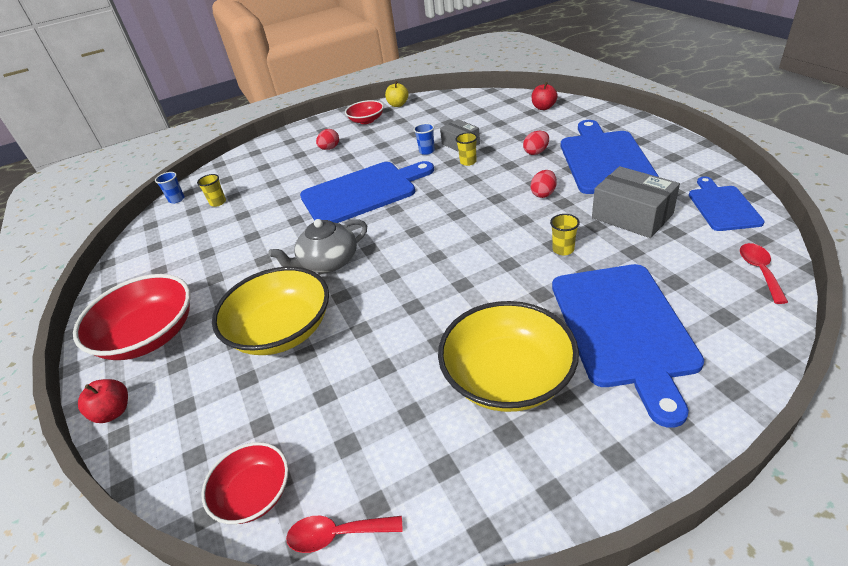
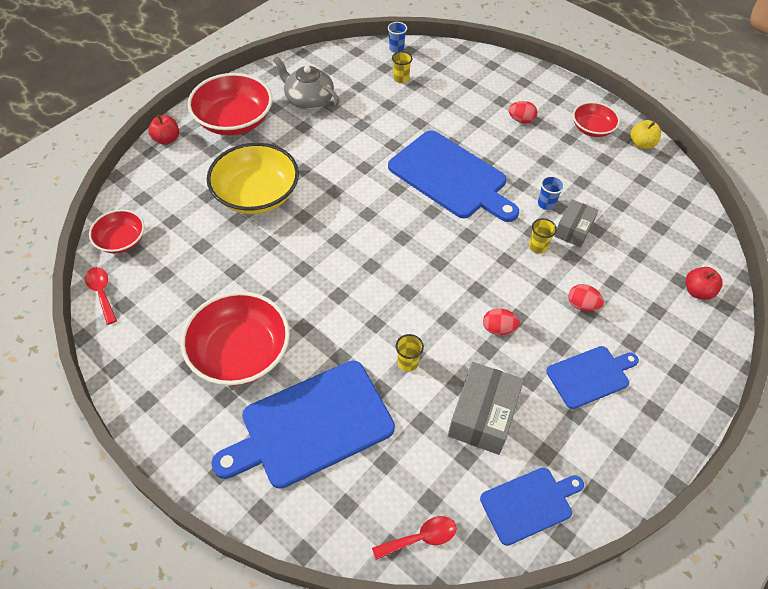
camera: 60 degrees right, 15 degrees up
grey teapot [268,219,367,273] -> grey teapot moved to [273,57,340,110]
yellow bowl [438,301,579,412] -> red bowl [181,291,290,385]
blue cutting board [561,120,659,194] -> blue cutting board [546,346,639,409], size x0.56

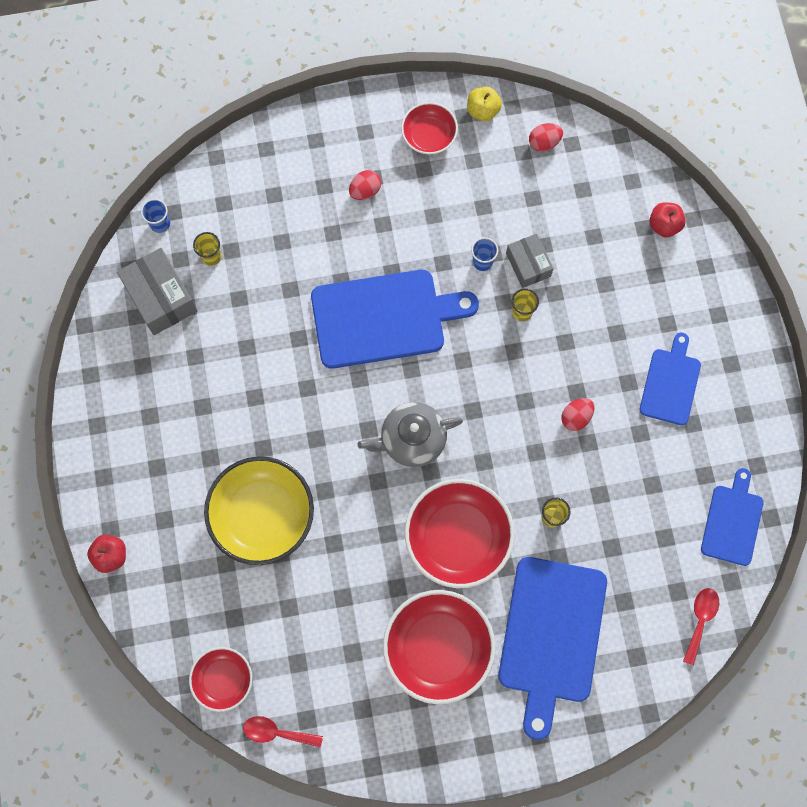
camera: 50 degrees left, 20 degrees up
red bowl [188,73,272,135] -> red bowl moved to [405,479,515,588]
grey teapot [273,57,340,110] -> grey teapot moved to [358,402,463,467]
grey box [448,362,524,455] -> grey box moved to [117,248,197,335]
red egg [568,284,604,311] -> red egg moved to [529,123,563,152]

